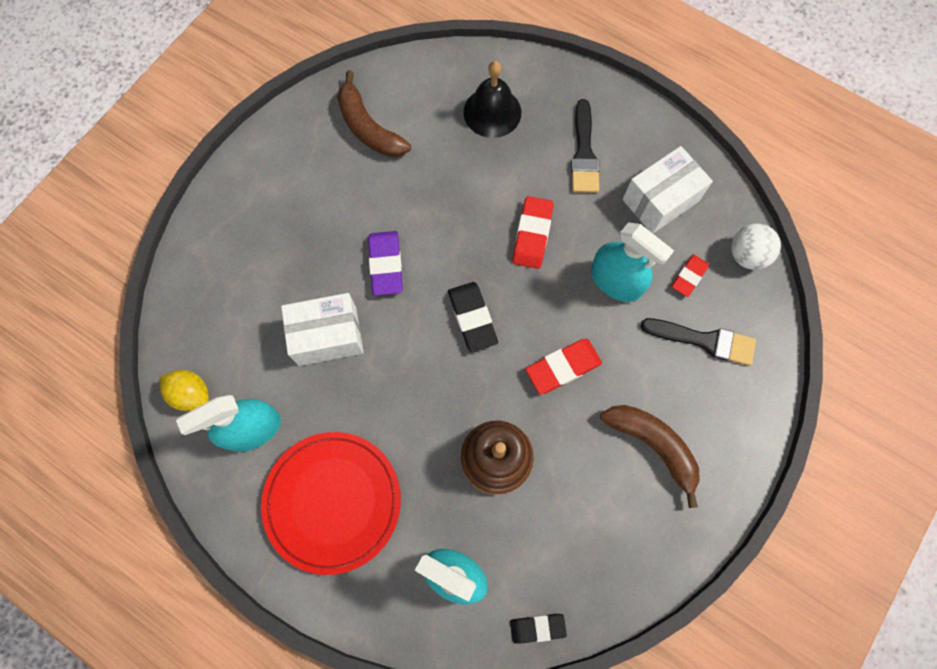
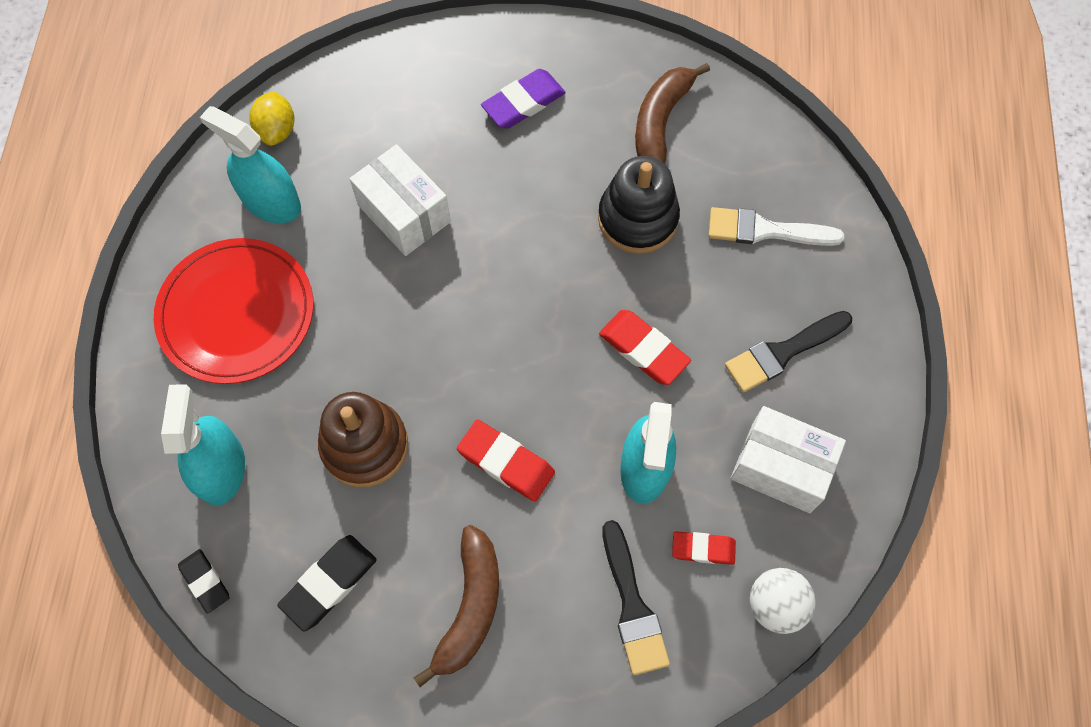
camera: 60 degrees right, 5 degrees down
purple eraser [368,231,403,296] -> purple eraser moved to [481,69,566,129]
black eraser [448,282,498,352] -> black eraser moved to [277,535,377,631]
black bell [464,61,521,138] -> white brush [708,207,844,246]
red eraser [512,196,554,269] -> red eraser turned 60 degrees clockwise [599,310,691,385]
none -> black stacking toy [598,156,680,254]

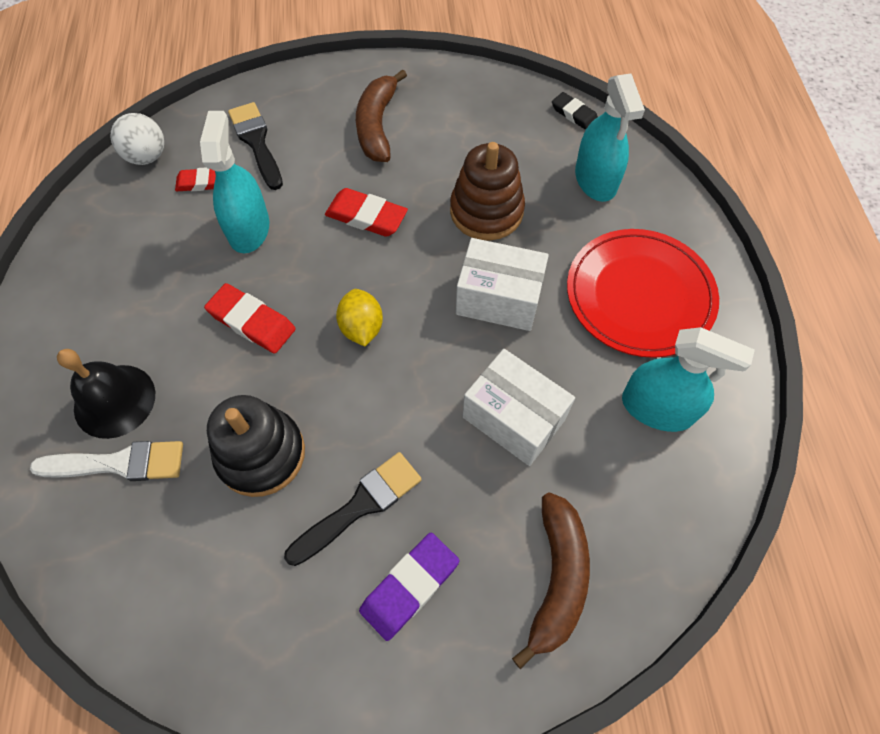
camera: 170 degrees right, 5 degrees down
yellow lemon [249,91,295,146] -> yellow lemon moved to [336,289,383,346]
black eraser [277,535,377,631] -> none
brown banana [635,63,710,164] -> brown banana moved to [512,492,590,669]
black brush [725,311,852,393] -> black brush moved to [284,452,422,566]
white box [731,406,846,513] -> white box moved to [456,238,549,331]
none -> black bell [57,349,155,439]

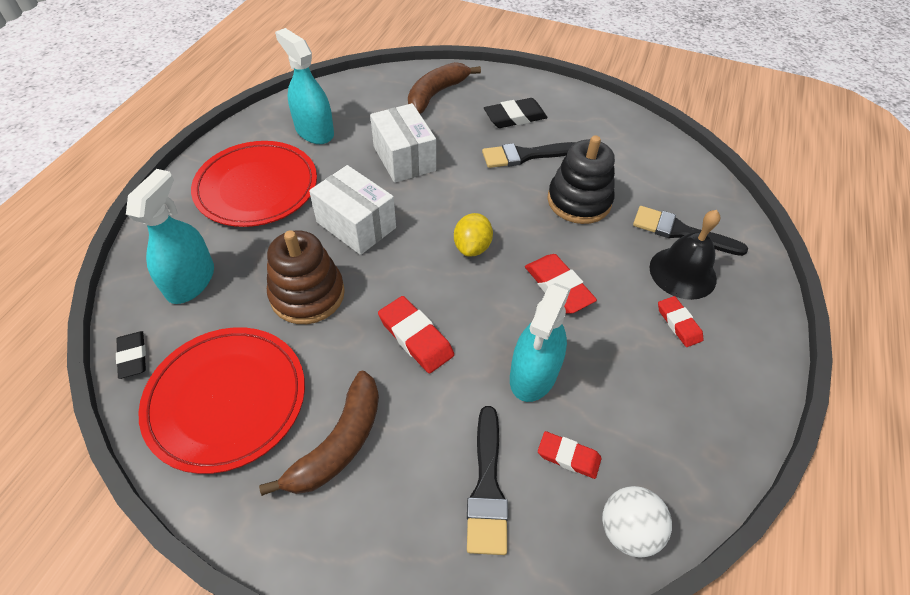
camera: 155 degrees left, 10 degrees down
white brush [30,441,183,481] -> black brush [633,206,748,256]
purple eraser [359,533,460,641] -> black eraser [484,98,547,128]
none -> red plate [138,327,305,474]
none -> red eraser [658,296,703,347]

